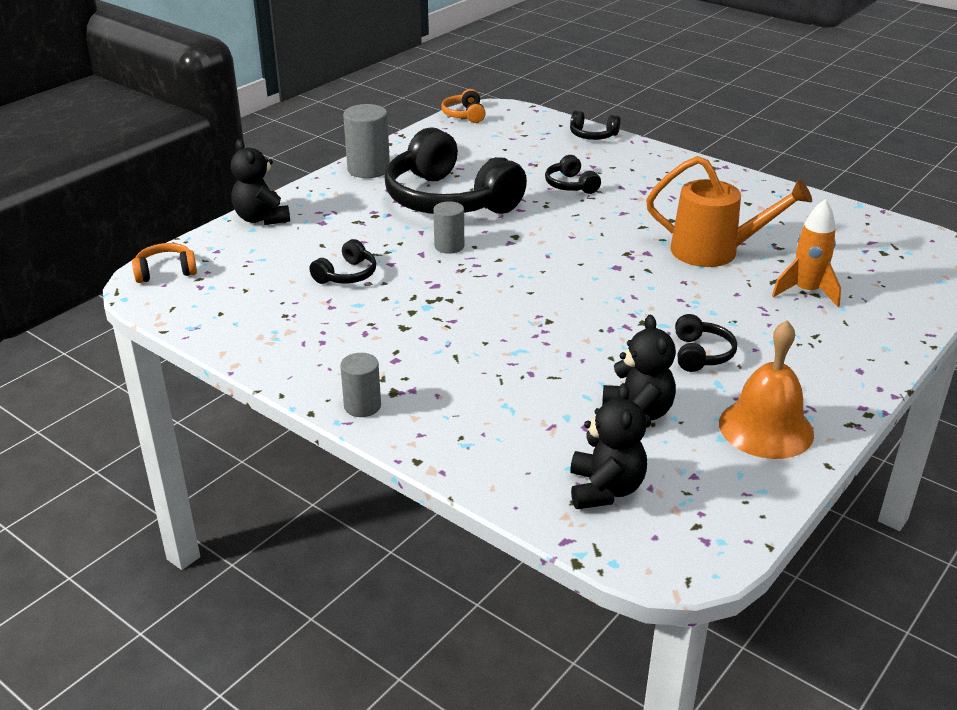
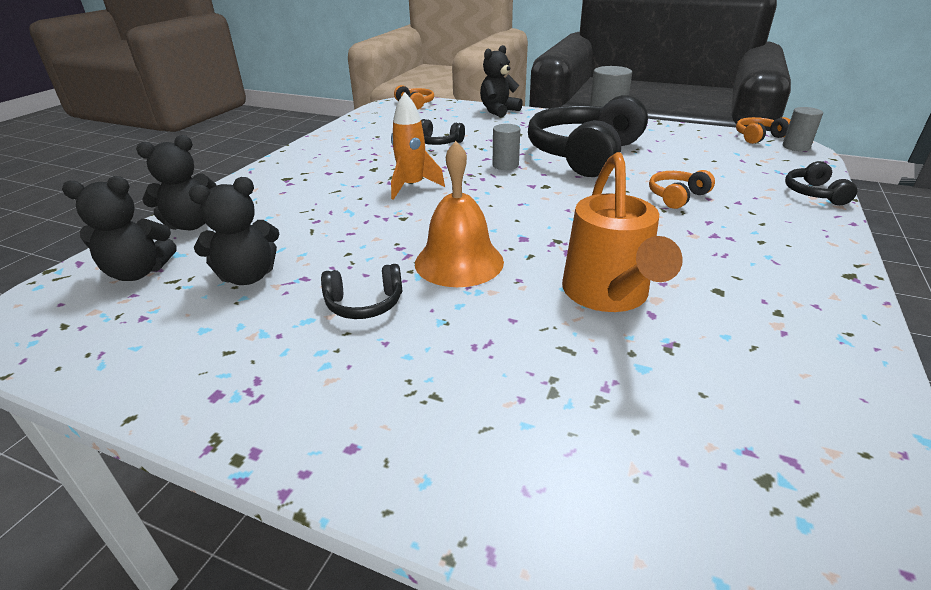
camera: 75 degrees right, 0 degrees up
grey cylinder [340,353,381,417] -> grey cylinder moved to [782,107,823,151]
black headphones [545,155,601,194] -> orange headphones [649,170,715,209]
orange bell [719,320,814,459] -> orange bell moved to [415,141,504,287]
orange rocket [772,199,841,307] -> orange rocket moved to [391,92,445,200]
none -> black teddy bear [136,135,217,230]

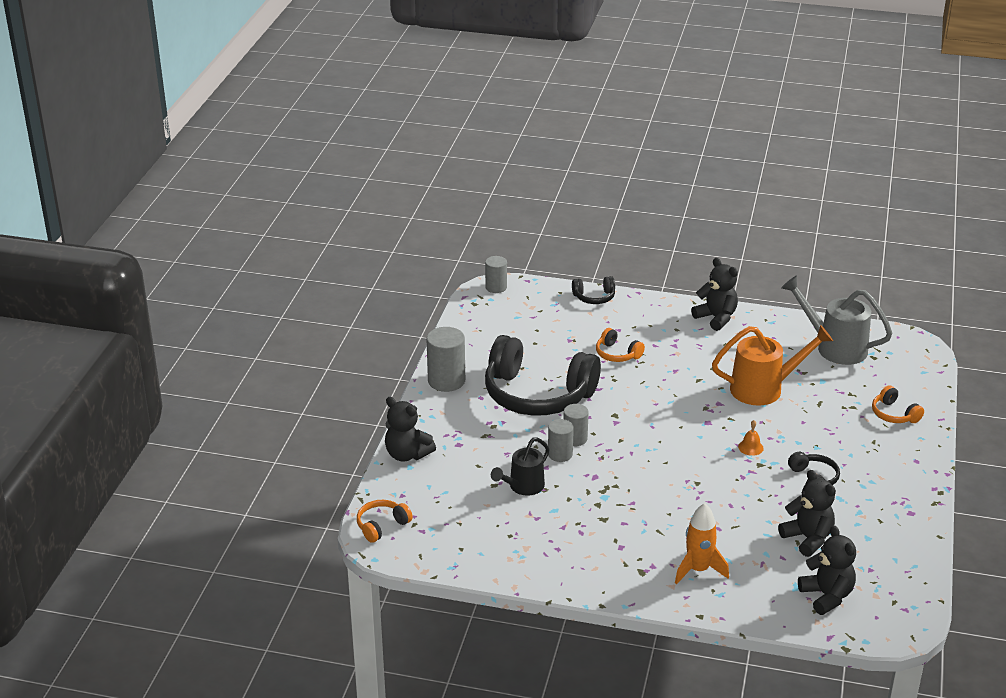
camera: 100 degrees left, 0 degrees up
black teddy bear [136,135,217,230] -> black teddy bear moved to [691,258,738,331]
orange rocket [391,92,445,200] -> orange rocket moved to [675,503,729,584]
orange bell [415,141,504,287] -> orange bell [738,420,764,456], size x0.42
black headphones [421,119,465,145] -> black watering can [491,438,550,496]
orange headphones [736,117,790,144] -> orange headphones moved to [872,385,924,423]
none -> grey cylinder [548,419,574,462]
none -> grey watering can [781,276,893,365]

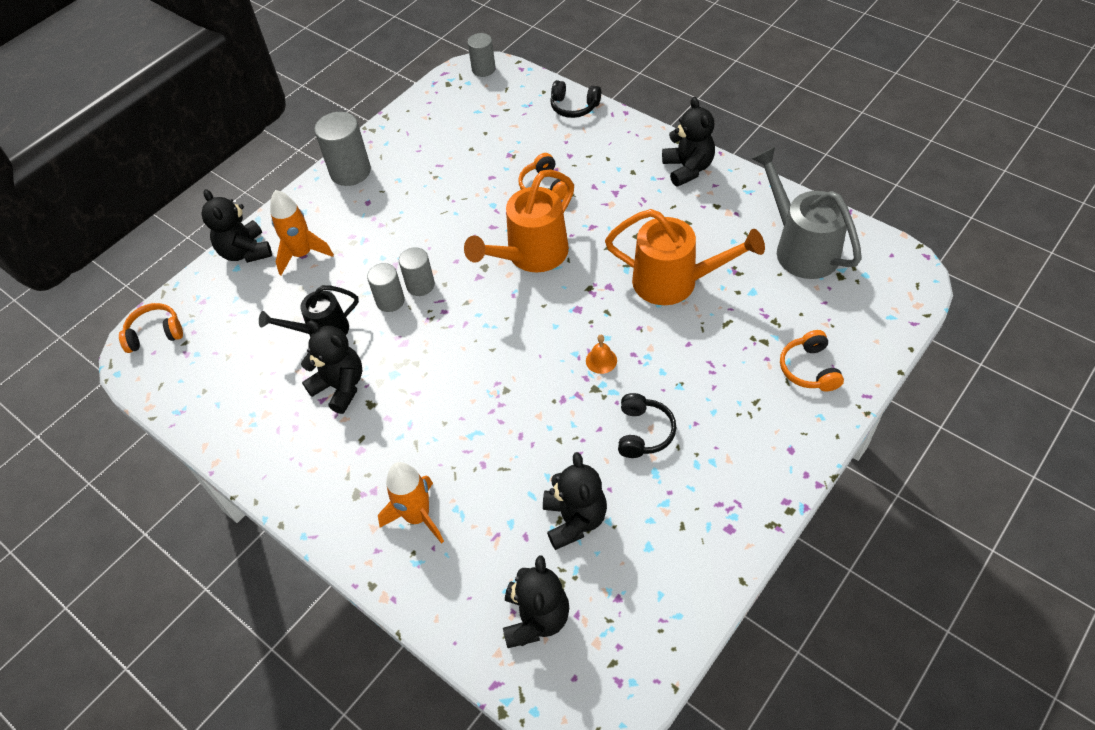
camera: 30 degrees right, 20 degrees up
black headphones [485,335,601,416] -> none
none -> orange rocket [270,190,334,275]
none -> black teddy bear [301,320,363,414]
none -> orange watering can [464,169,574,273]

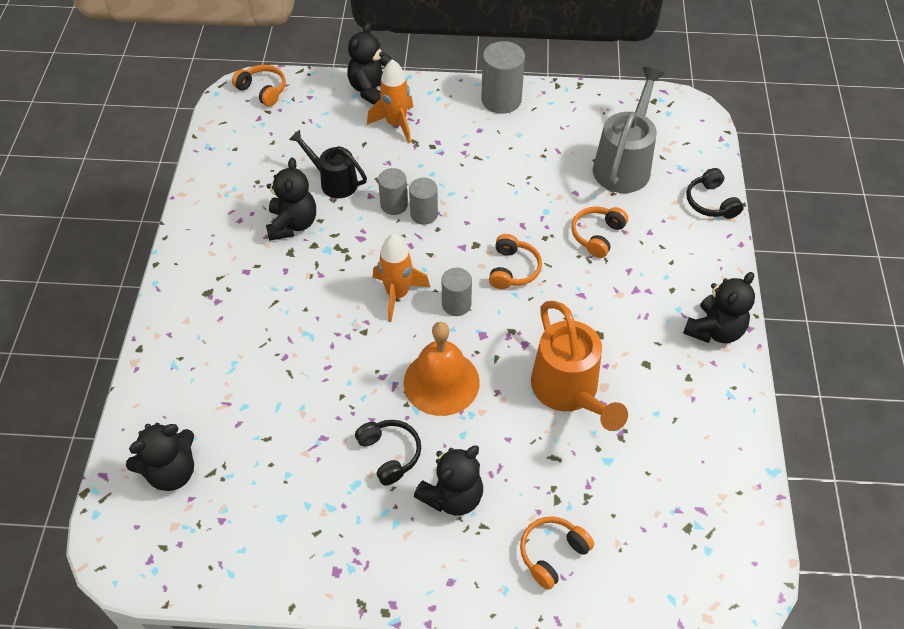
camera: 50 degrees right, 0 degrees up
orange rocket [378,462,444,544] -> orange rocket moved to [373,234,430,322]
orange watering can [464,169,574,273] -> orange headphones [489,234,542,289]
grey cylinder [468,33,496,77] -> grey cylinder moved to [442,268,472,316]
black teddy bear [543,452,607,550] -> black teddy bear moved to [414,445,483,516]
orange bell [586,335,617,374] -> orange bell [404,322,480,416], size x2.40
black headphones [618,393,676,458] -> black headphones turned 90 degrees counterclockwise [355,420,421,485]
grey watering can [752,147,862,279] -> grey watering can moved to [593,67,665,193]

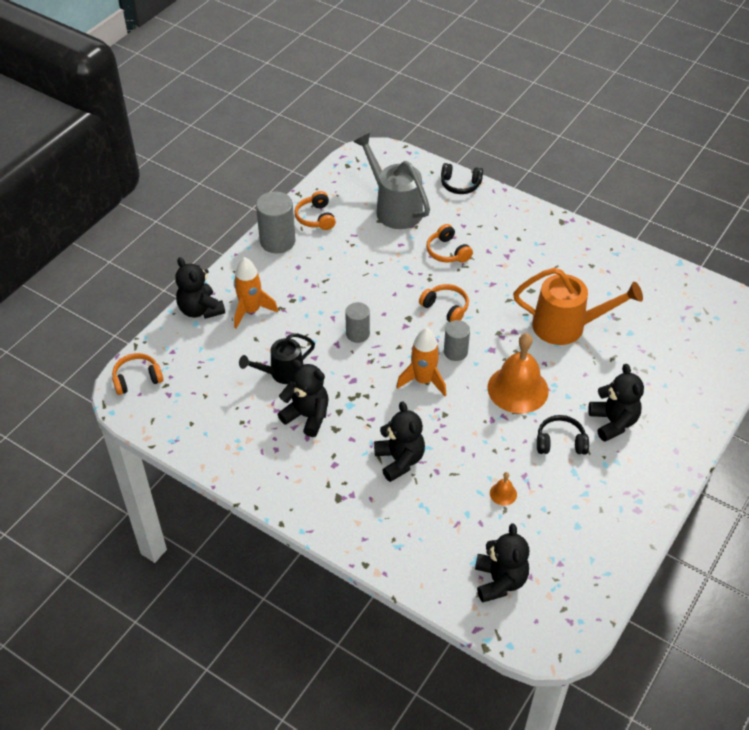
camera: 60 degrees left, 5 degrees down
grey cylinder [378,168,408,215] -> none
orange headphones [520,516,594,590] -> orange headphones moved to [295,191,336,230]
black teddy bear [683,272,755,343] -> black teddy bear moved to [374,401,425,482]
none -> orange bell [490,472,517,505]

